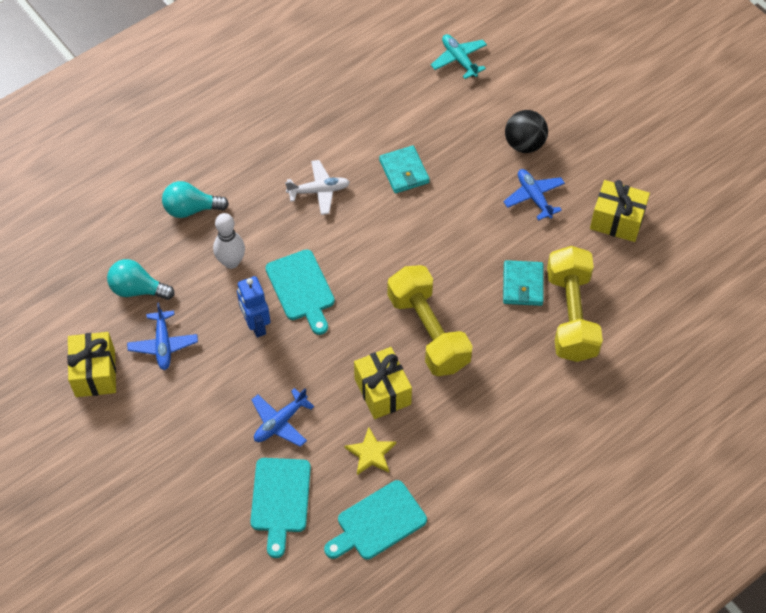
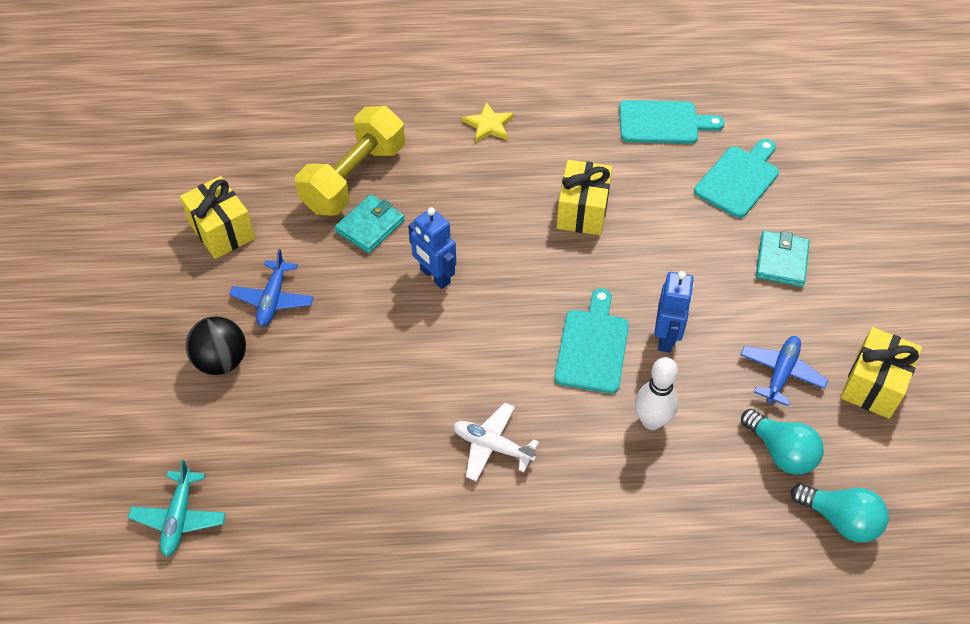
camera: 145 degrees left, 5 degrees down
turquoise light bulb [162,181,229,218] -> turquoise light bulb moved to [791,484,889,542]
blue plane [252,388,314,447] -> none
yellow star [345,427,396,475] -> yellow star moved to [462,102,514,143]
turquoise wallet [379,146,430,194] -> turquoise wallet moved to [756,231,810,287]
yellow dumbbell [388,265,473,376] -> none
none -> blue robot [408,207,456,289]

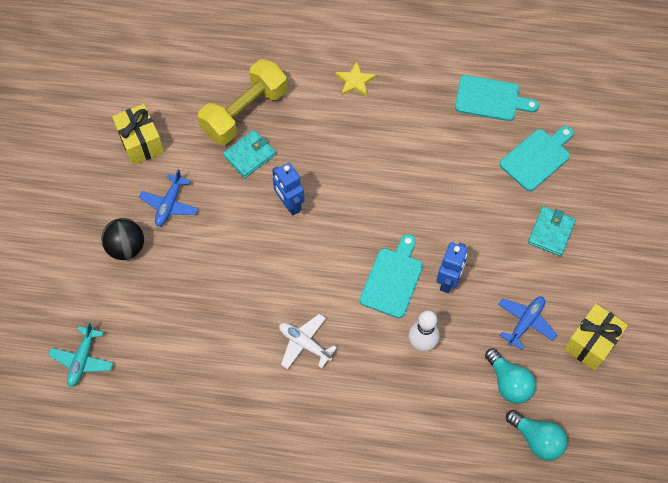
camera: 10 degrees right, 10 degrees up
yellow gift [556,160,612,235] -> none

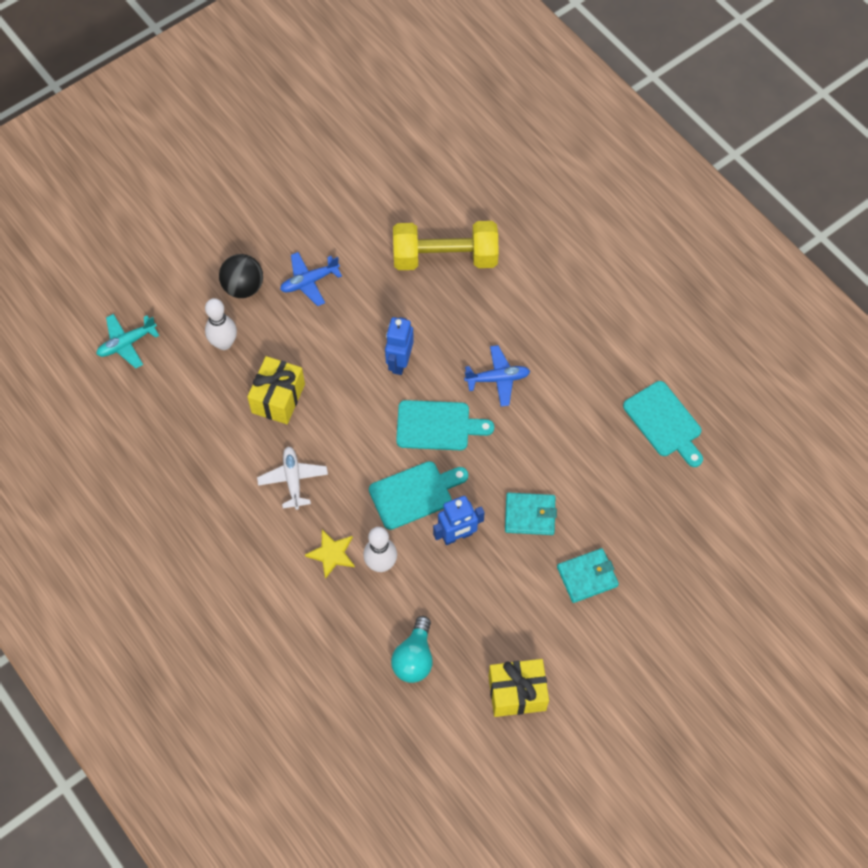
camera: 45 degrees right, 0 degrees up
yellow gift [112,104,164,165] -> yellow gift moved to [247,356,305,424]
turquoise wallet [223,130,276,178] -> turquoise wallet moved to [505,492,557,535]
yellow star [335,61,376,97] -> yellow star moved to [305,530,355,579]
blue plane [498,297,557,350] -> blue plane moved to [464,345,530,407]
turquoise cutting board [500,126,574,191] -> turquoise cutting board moved to [396,400,494,450]
turquoise light bulb [506,410,567,461] -> none
none -> white bowling pin [205,298,237,350]

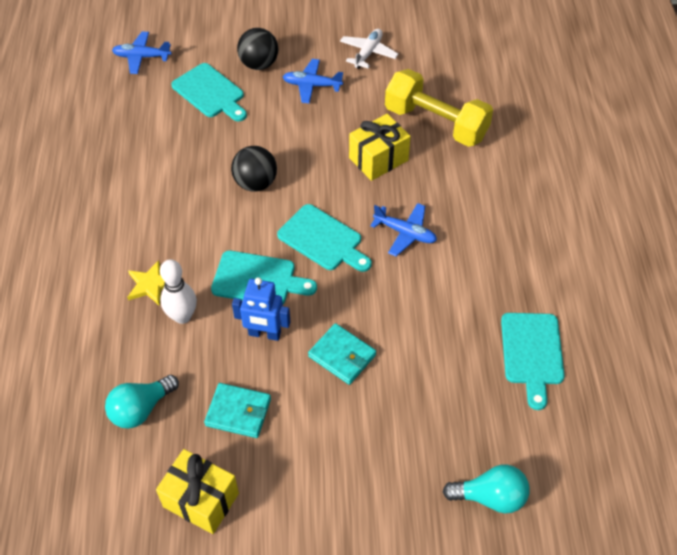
camera: 35 degrees right, 10 degrees down
turquoise plane [96,314,159,368] -> blue plane [112,32,171,74]
white bowling pin [205,298,237,350] -> turquoise cutting board [171,63,247,122]
yellow gift [247,356,305,424] -> yellow gift moved to [349,114,411,181]
white plane [257,447,328,510] -> white plane moved to [340,29,398,69]
blue robot [385,317,414,375] -> none
turquoise wallet [557,548,619,603] -> turquoise wallet moved to [204,383,271,438]
none -> black ball [231,146,277,192]
none -> turquoise light bulb [443,465,530,513]

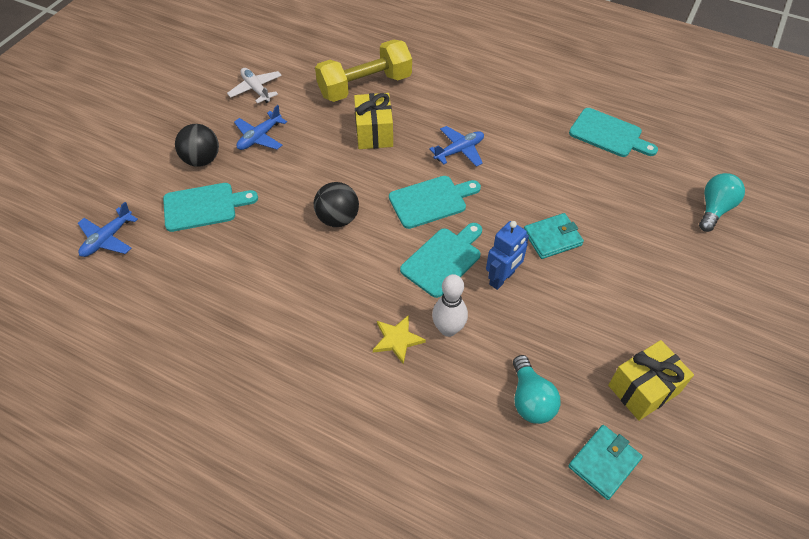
camera: 60 degrees left, 0 degrees up
turquoise wallet [204,383,271,438] -> turquoise wallet moved to [568,425,643,500]

